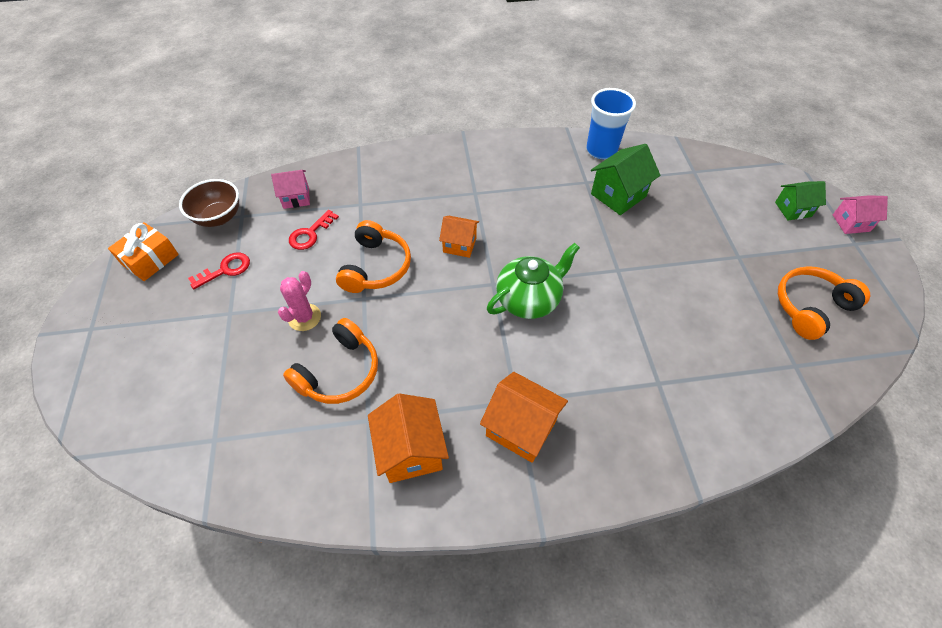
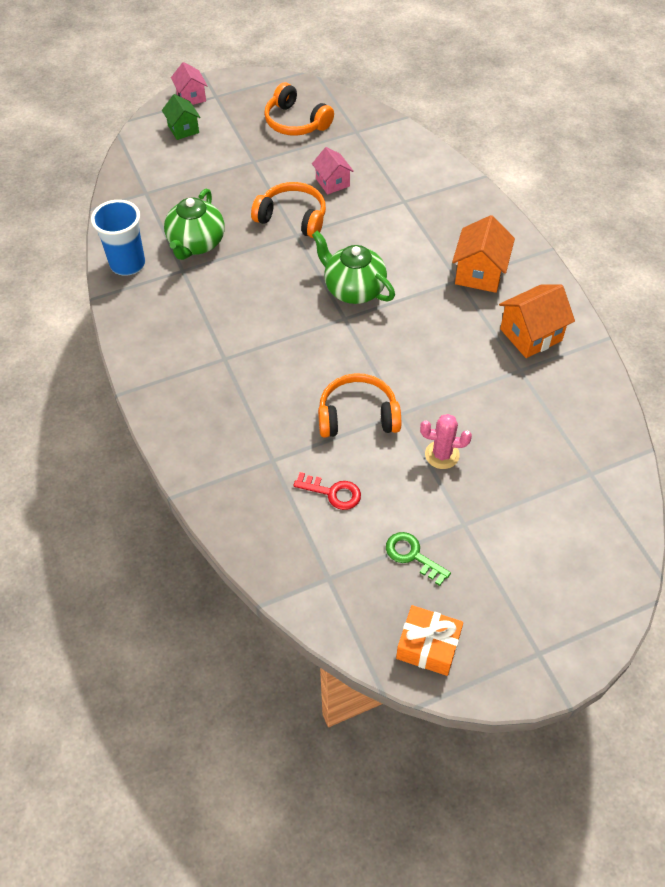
camera: 105 degrees left, 0 degrees up
brown bowl [179,179,239,227] -> none
red key [188,253,250,289] -> green key [386,532,451,586]
pink house [271,170,310,209] -> pink house moved to [312,147,354,194]
orange headphones [283,318,378,404] -> orange headphones moved to [251,182,326,238]
orange house [439,216,479,258] -> none
green house [591,144,660,215] -> green teapot [164,188,225,260]

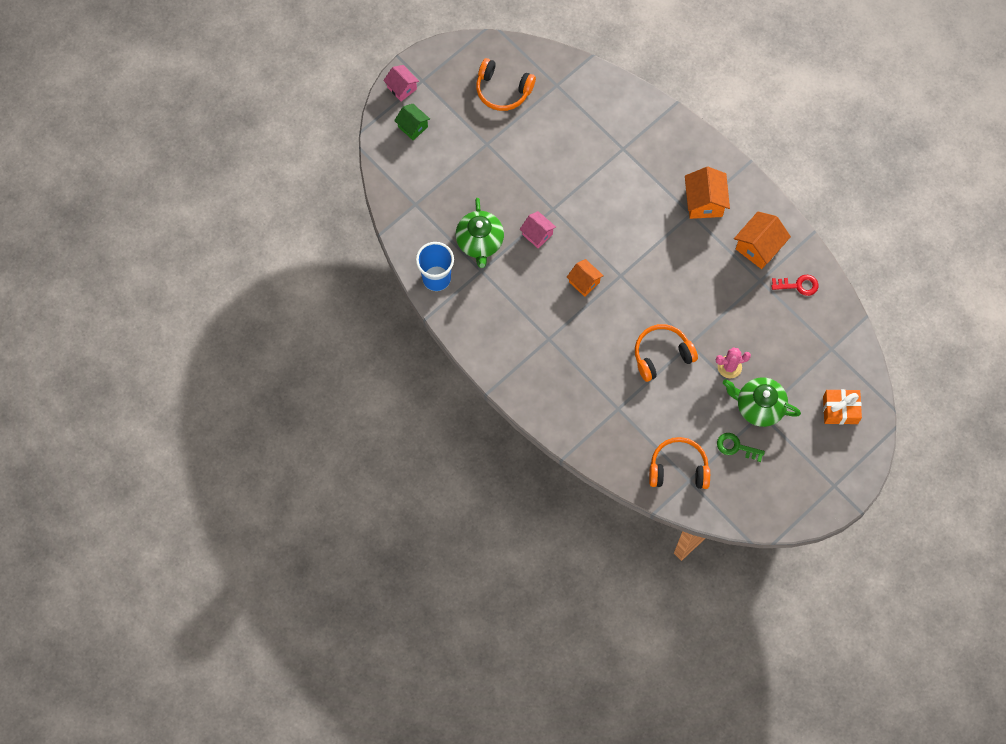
camera: 20 degrees left, 15 degrees up
orange headphones [251,182,326,238] -> orange headphones moved to [649,437,710,489]
red key [293,472,361,510] -> red key moved to [771,275,819,296]
pink house [312,147,354,194] -> pink house moved to [520,211,556,249]
green teapot [312,231,395,304] -> green teapot moved to [723,377,801,427]
orange gift [396,605,463,676] -> orange gift moved to [823,389,862,424]
none -> orange house [567,259,604,297]

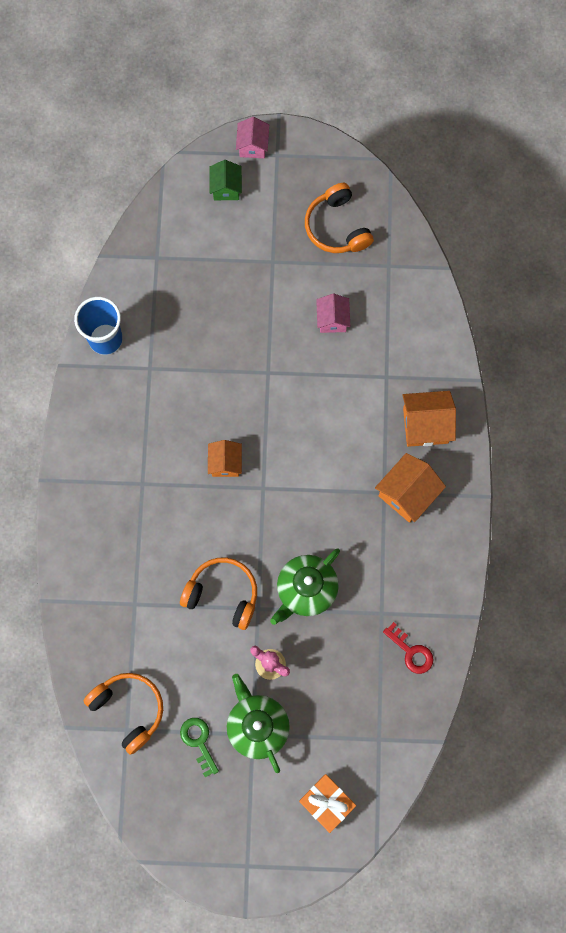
camera: 45 degrees right, 5 degrees up
green teapot [456,198,504,268] -> green teapot moved to [270,549,340,625]
pink house [520,211,556,249] -> pink house moved to [316,294,350,333]
orange house [734,211,791,269] -> orange house moved to [402,391,456,447]

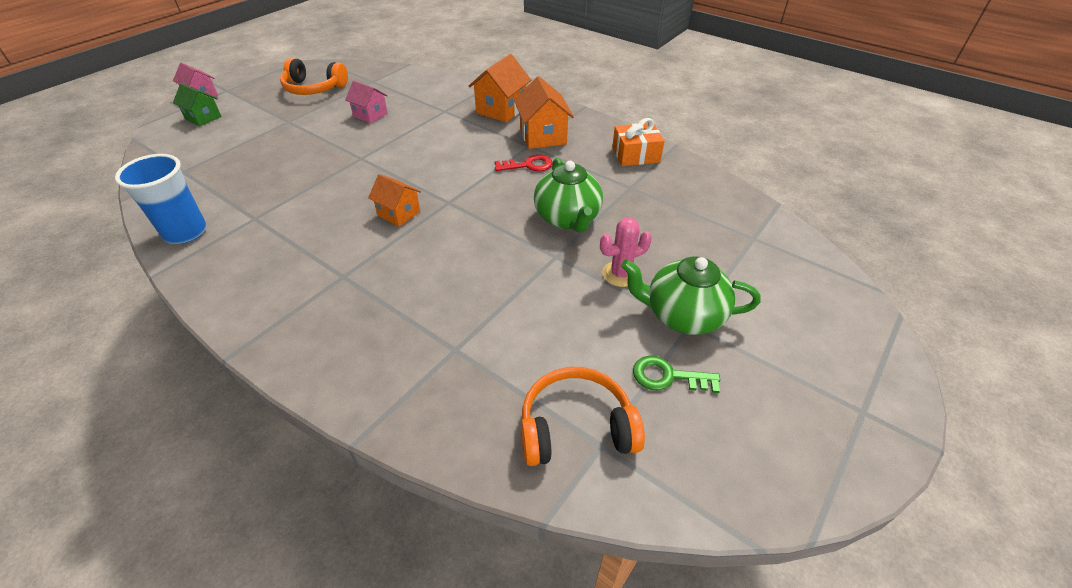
camera: 55 degrees left, 30 degrees down
orange headphones [180,557,257,630] -> none
orange gift [299,774,356,833] -> orange gift moved to [612,118,665,166]
red key [383,622,433,674] -> red key moved to [495,154,553,171]

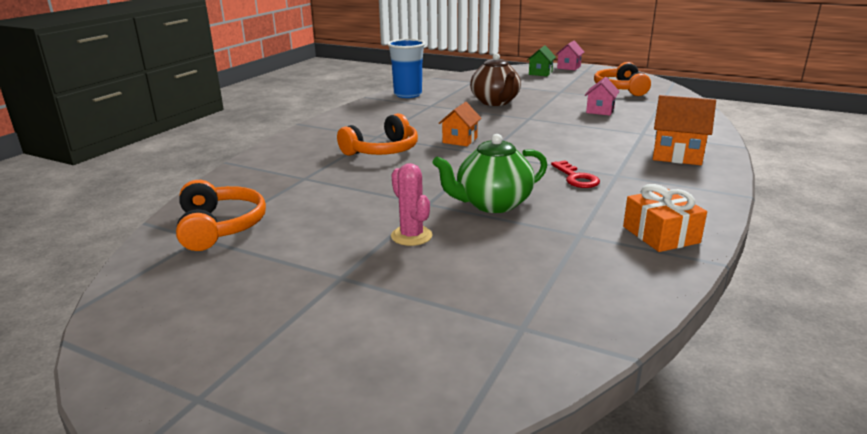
camera: 80 degrees right, 20 degrees down
orange house [514,76,574,149] -> none
green teapot [621,256,761,335] -> none
green key [633,356,720,393] -> none
none -> orange headphones [337,113,418,156]
none -> brown teapot [470,53,521,106]

